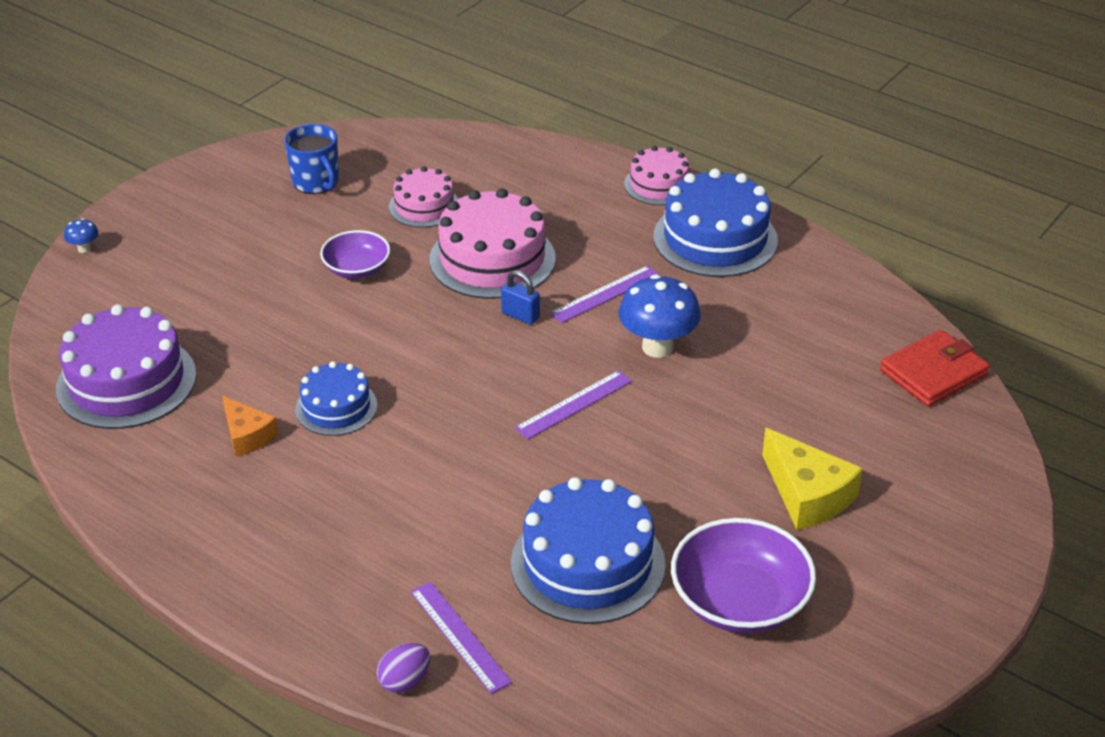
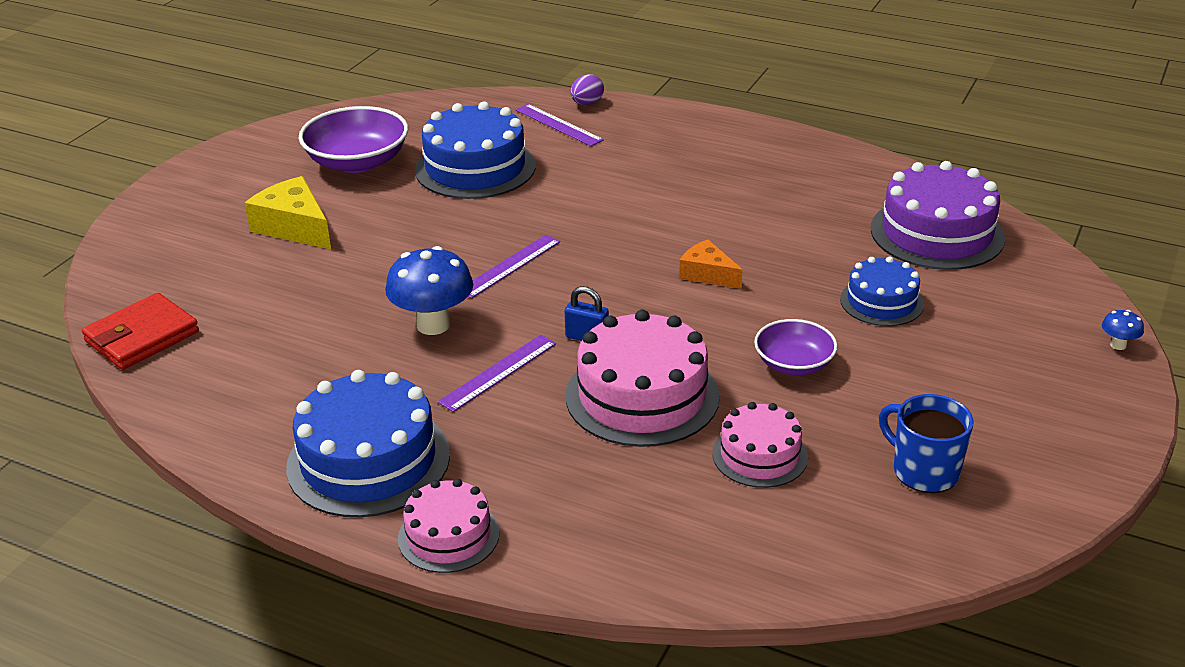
camera: 170 degrees right, 5 degrees down
orange cheese [222,396,279,456] -> orange cheese moved to [679,240,743,289]
blue cake [295,361,377,436] -> blue cake moved to [840,256,924,326]

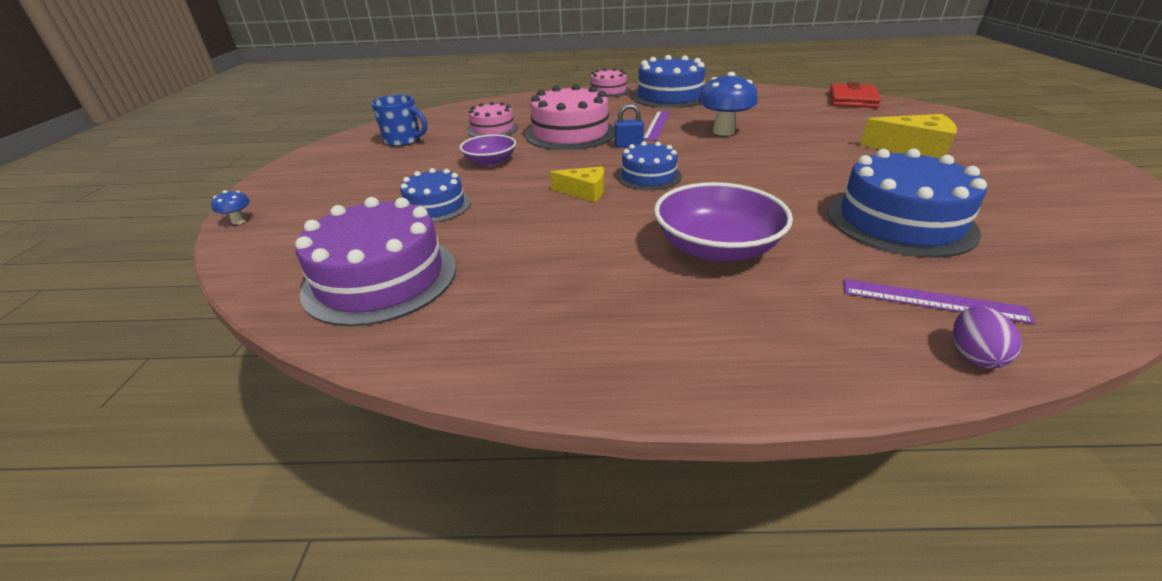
camera: 155 degrees right, 0 degrees up
purple bowl [299,106,408,173] -> purple bowl moved to [654,182,793,262]
purple ruler [468,235,560,299] -> none
orange cheese [679,240,743,289] -> yellow cheese [550,166,604,202]
none -> blue cake [617,141,682,191]

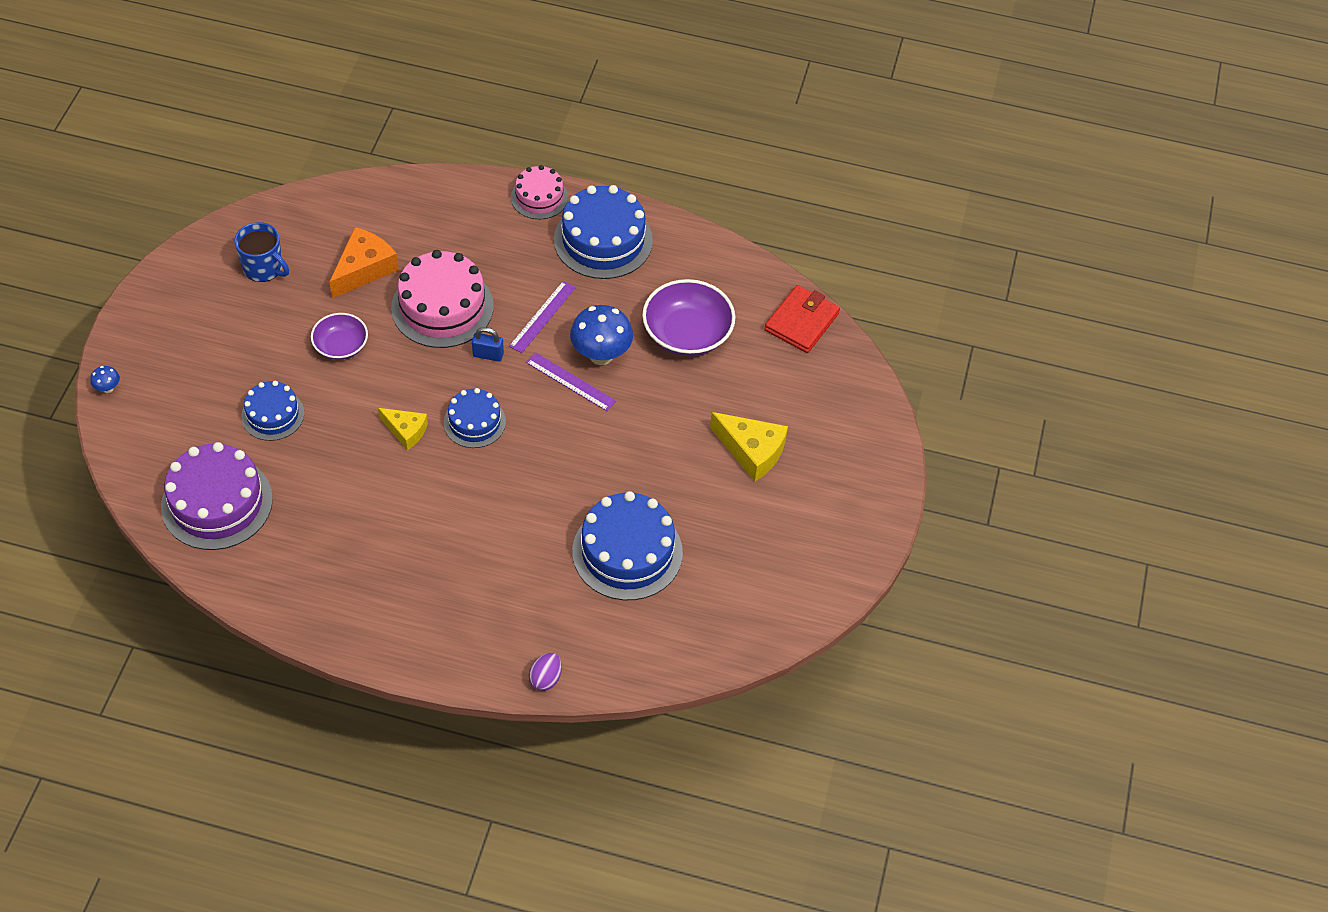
camera: 10 degrees right, 20 degrees up
pink cake [467,102,518,137] -> orange cheese [330,227,399,298]
purple bowl [654,182,793,262] -> purple bowl moved to [642,279,735,356]
purple ruler [843,279,1036,324] -> purple ruler moved to [526,352,616,411]

